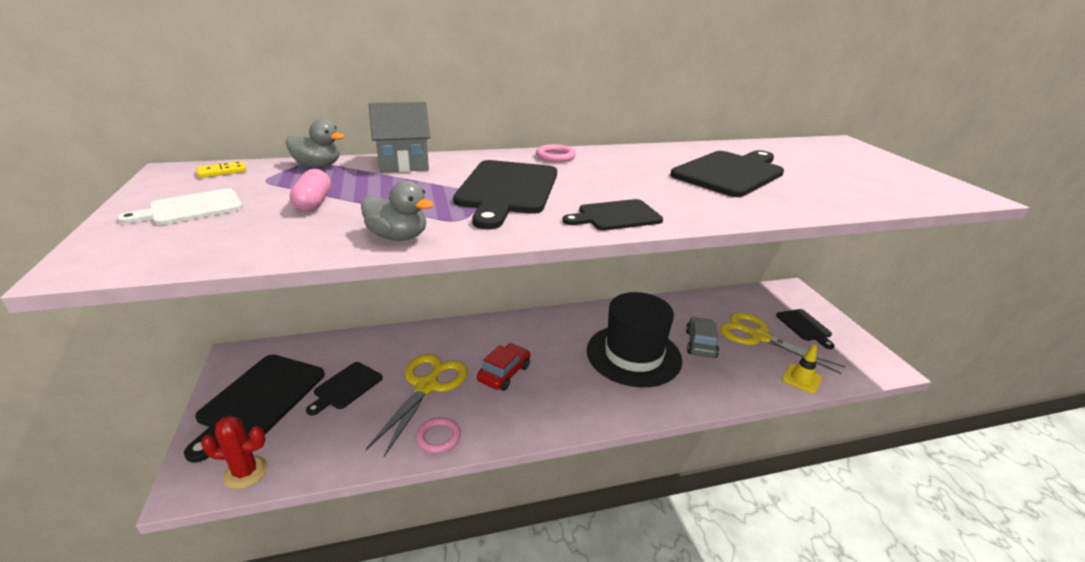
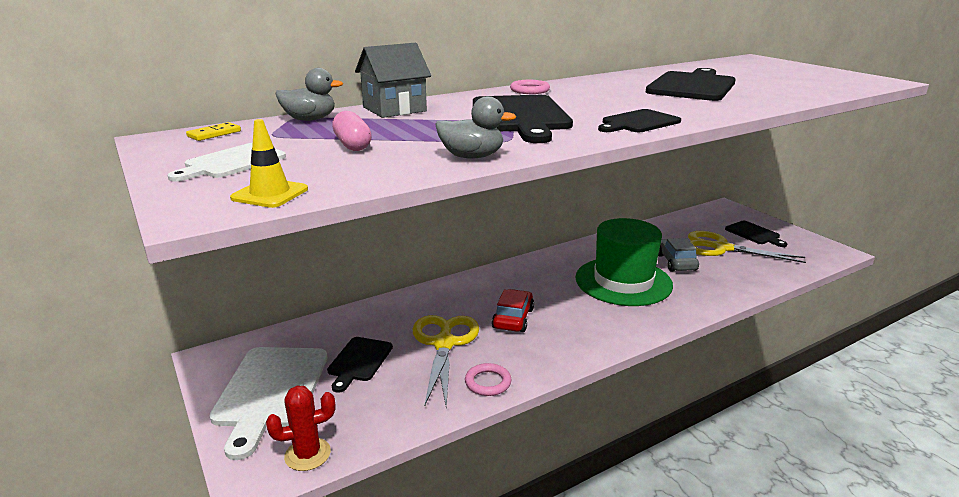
camera: 15 degrees left, 5 degrees down
black cutting board [184,355,325,463] -> white cutting board [209,347,327,460]
black hat [587,292,682,387] -> green hat [576,218,673,306]
yellow traffic cone [782,345,822,394] -> yellow traffic cone moved to [230,119,308,208]

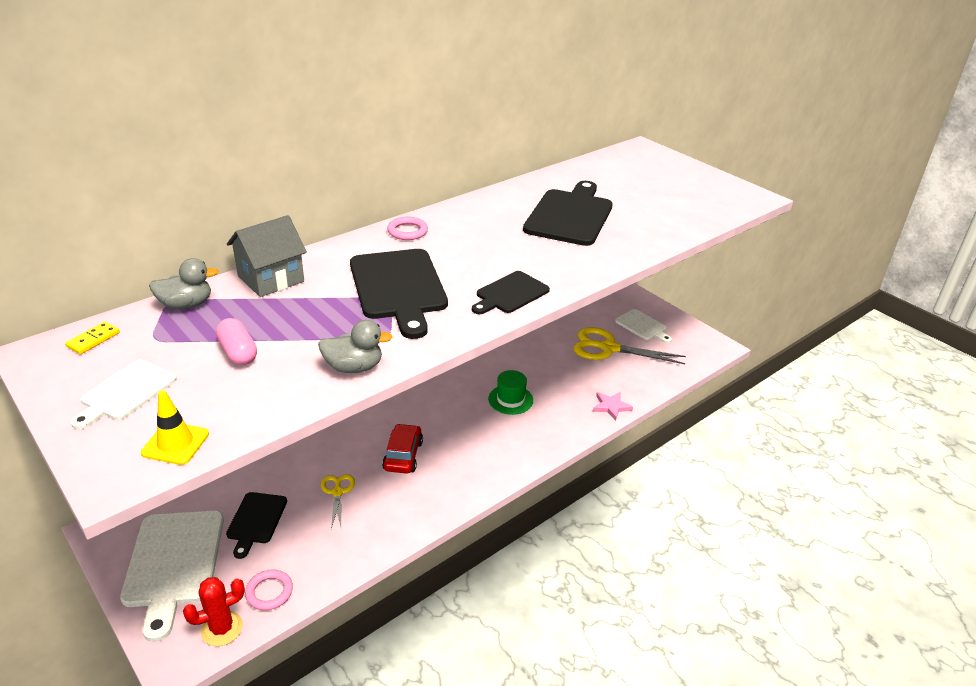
camera: 10 degrees left, 10 degrees up
yellow scissors [413,315,479,407] -> yellow scissors [321,474,355,529], size x0.52
pink ring [465,363,511,396] -> pink ring moved to [245,570,293,610]
green hat [576,218,673,306] -> green hat [488,370,533,415], size x0.48
grey car [658,238,699,272] -> none
black cutting board [725,221,787,247] -> white cutting board [615,309,672,343]
none -> pink star [593,392,633,421]

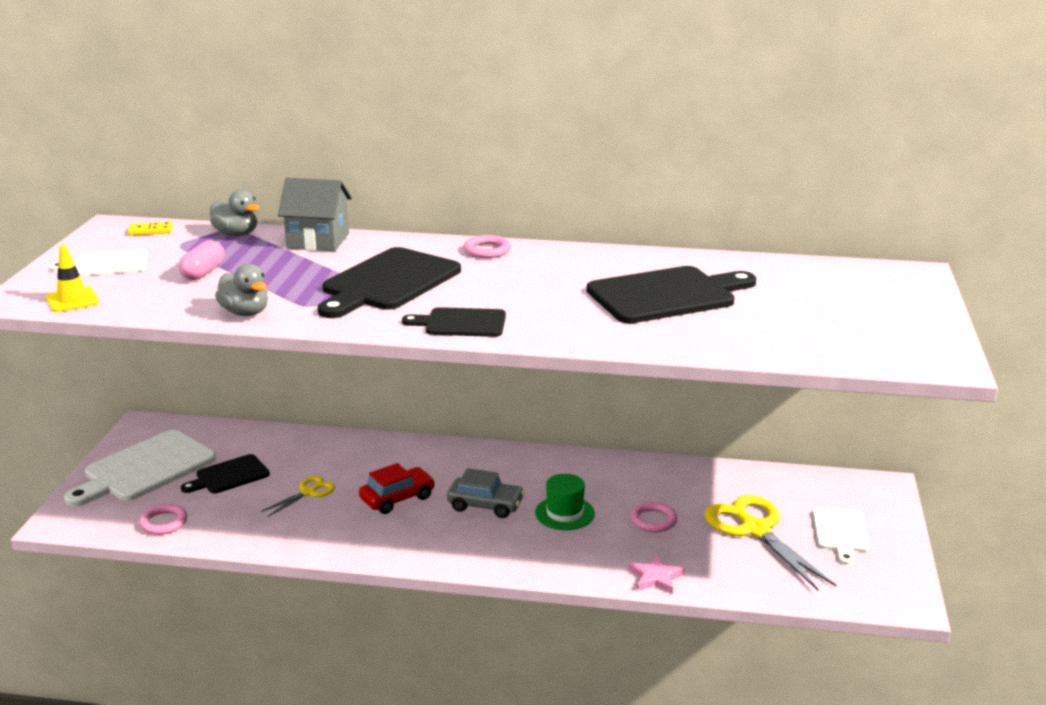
camera: 50 degrees right, 10 degrees down
red cactus [183,577,245,646] -> none
none -> grey car [447,468,525,518]
none -> pink ring [630,502,678,533]

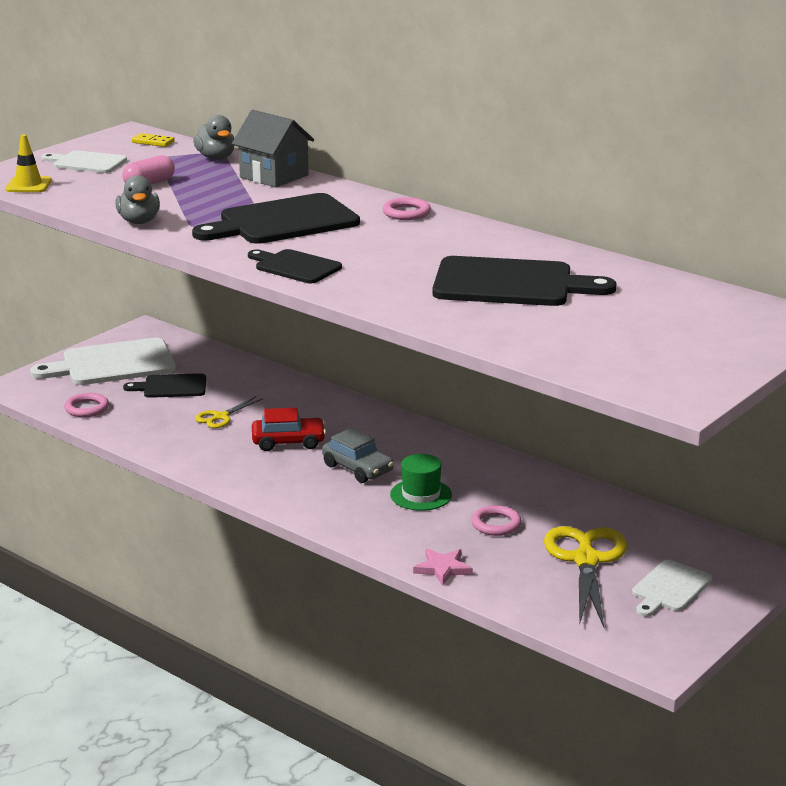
camera: 30 degrees right, 0 degrees up
yellow scissors [261,476,335,517] -> yellow scissors turned 150 degrees clockwise [195,396,263,428]

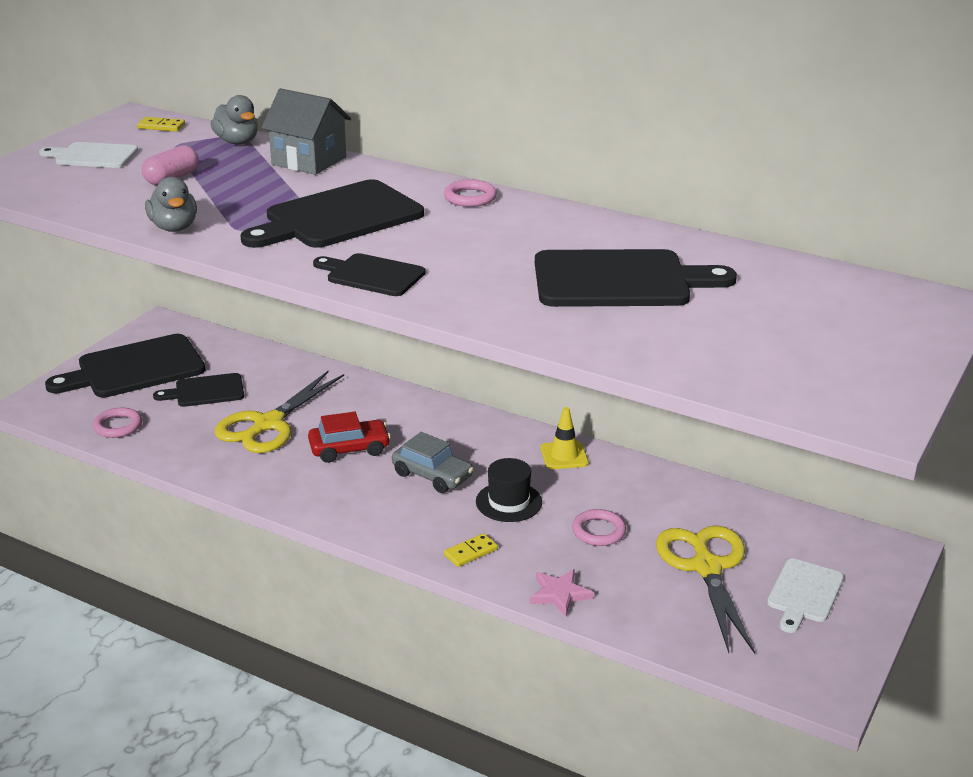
camera: 10 degrees left, 5 degrees up
yellow traffic cone [5,134,52,192] -> yellow traffic cone moved to [540,407,589,469]
white cutting board [30,338,176,385] -> black cutting board [45,334,205,398]
yellow scissors [195,396,263,428] -> yellow scissors [215,371,344,453], size x1.94
green hat [390,454,452,511] -> black hat [476,458,542,522]
none -> yellow domino [444,533,498,567]

